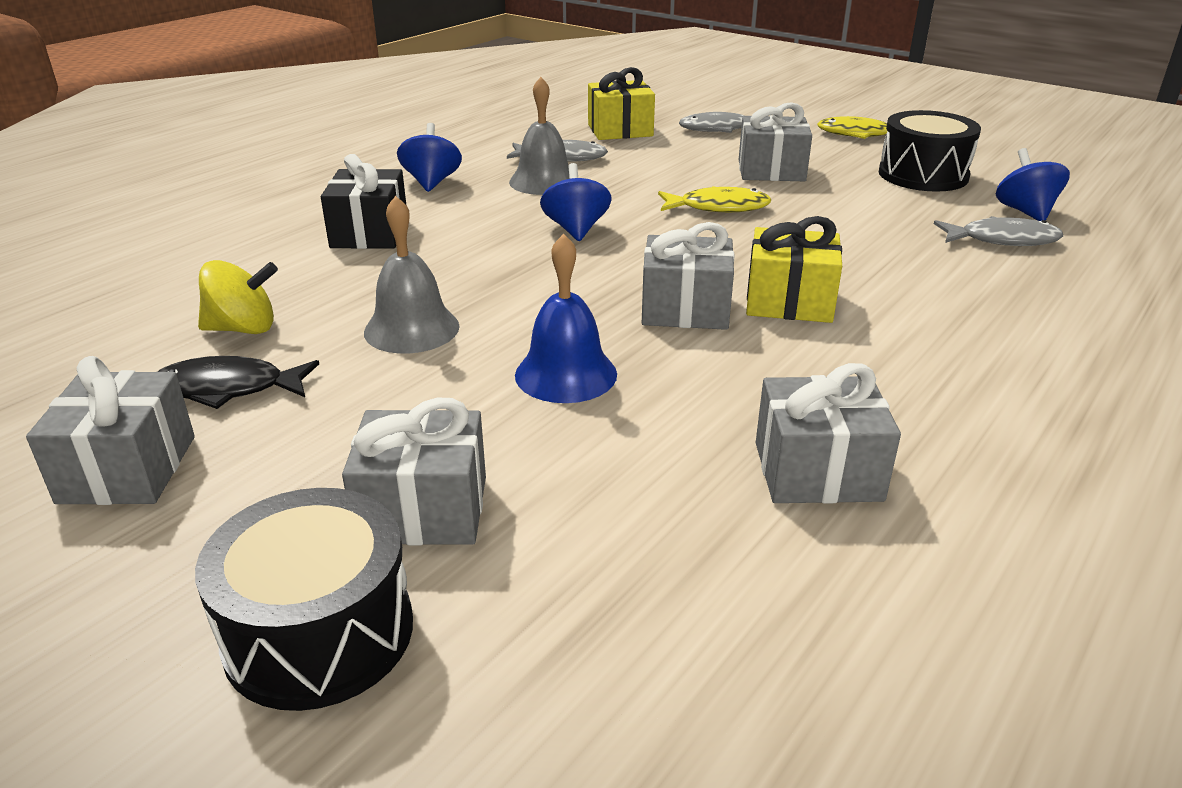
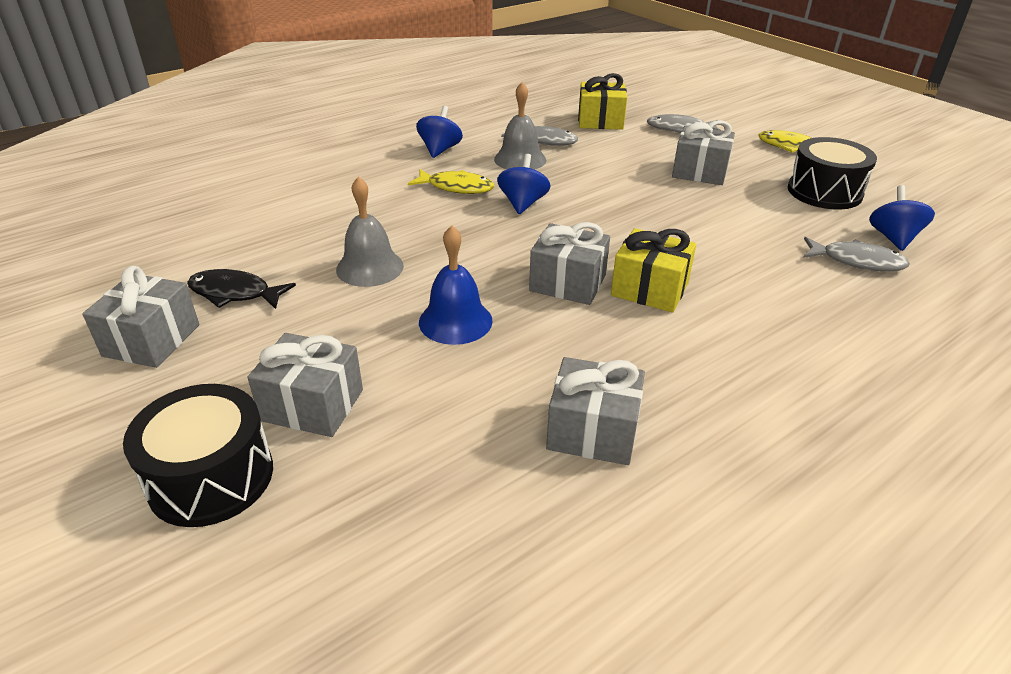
camera: 15 degrees right, 5 degrees up
yellow spinning top [198,260,278,334] -> none
black gift [321,154,406,249] -> none
yellow fish [658,186,772,212] -> yellow fish moved to [408,169,494,194]

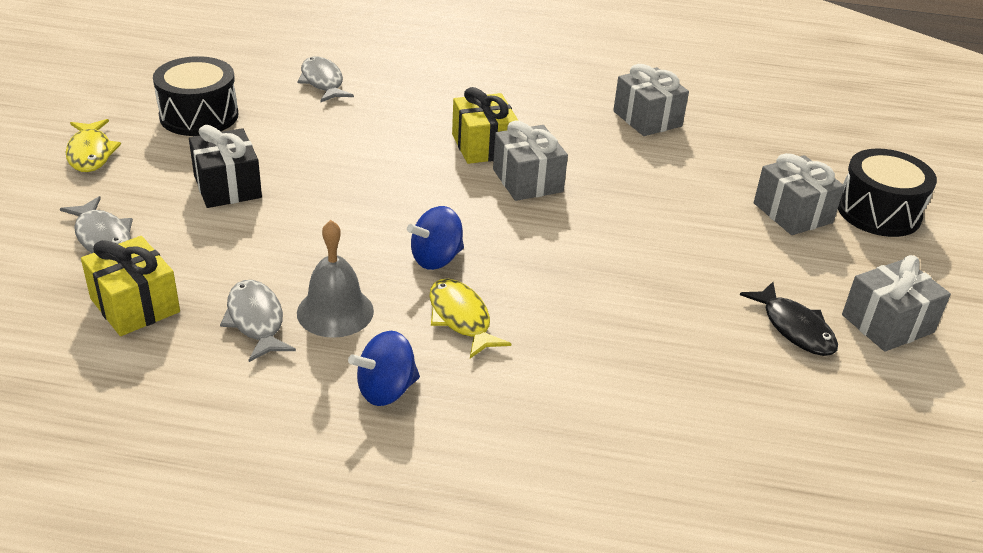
camera: 135 degrees left, 0 degrees up
grey bell [336,177,404,287] -> none
blue bell [419,225,493,345] -> none
grey gift [672,120,735,185] -> black gift [189,125,262,208]
blue spinning top [869,185,935,251] -> none

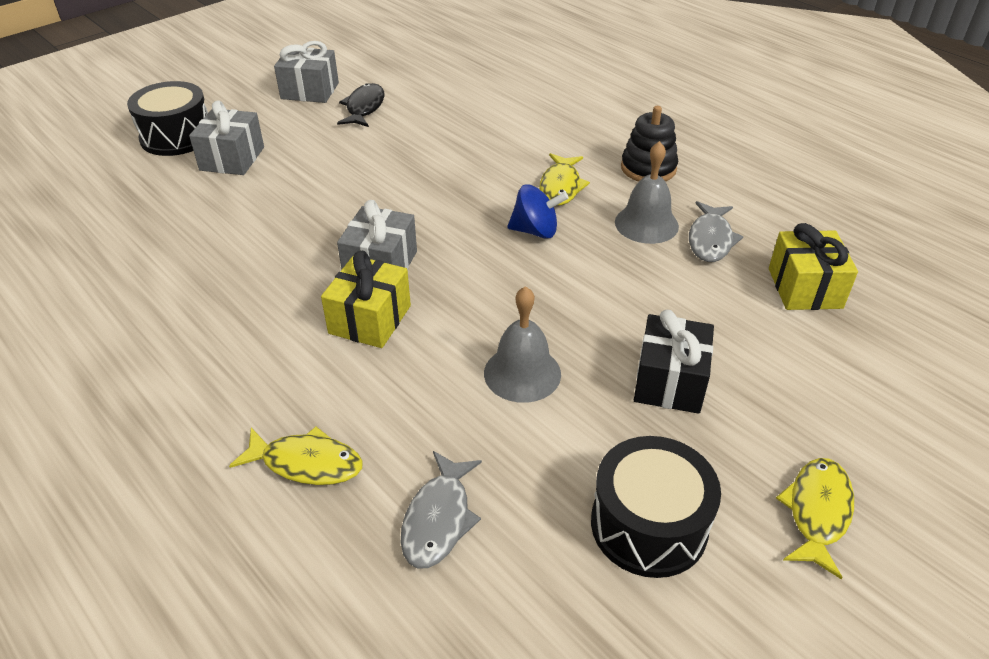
camera: 140 degrees left, 5 degrees up
grey fish [60,196,133,253] -> none
blue spinning top [348,331,420,406] -> black stacking toy [621,106,678,182]
grey gift [613,64,689,136] -> none
none -> yellow fish [229,427,363,485]
none -> grey bell [484,286,561,403]

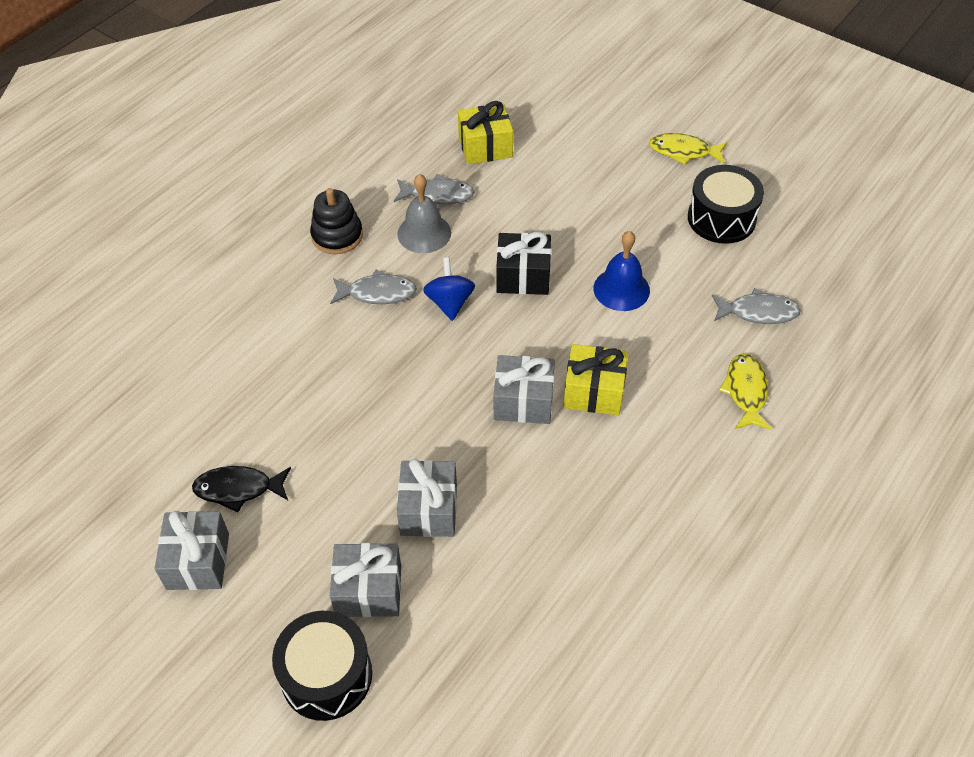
camera: 100 degrees left, 10 degrees up
grey bell [484,286,561,403] -> blue bell [593,231,650,311]
yellow fish [539,153,590,206] -> grey fish [330,270,417,304]
black gift [634,310,714,414] -> black gift moved to [496,232,551,295]
none -> grey gift [397,459,457,537]

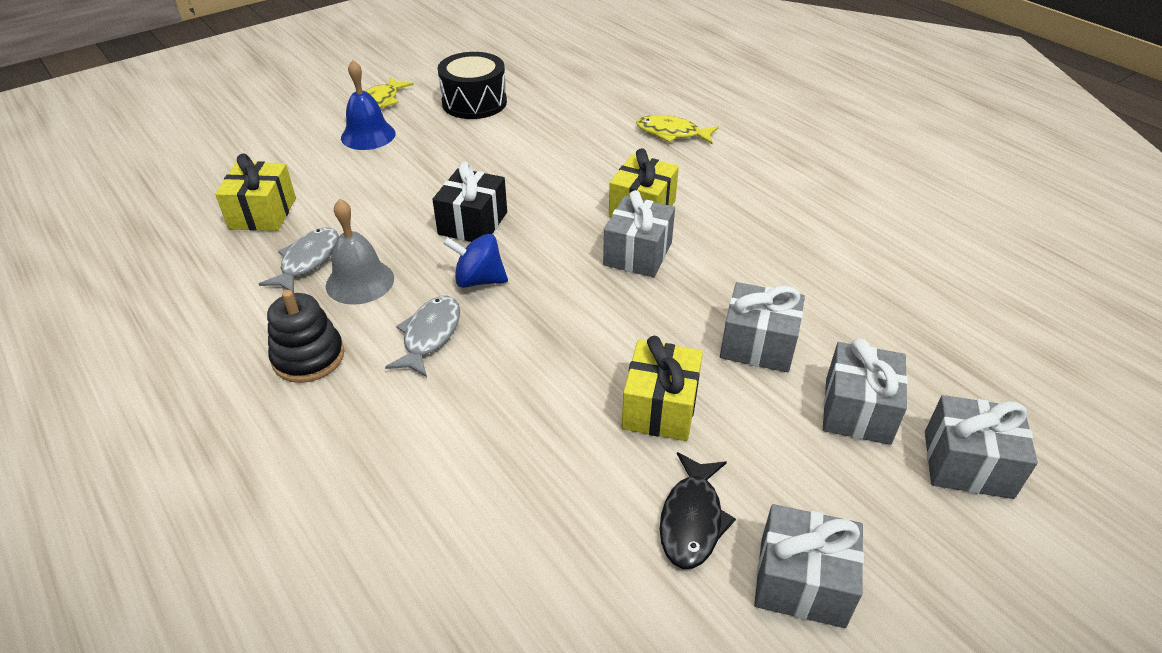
camera: 75 degrees left, 10 degrees down
black drum [272,611,372,721] -> grey gift [925,395,1038,499]
blue bell [593,231,650,311] -> blue bell moved to [341,60,396,150]
grey fish [712,288,801,324] -> none
none -> yellow gift [621,336,703,441]

